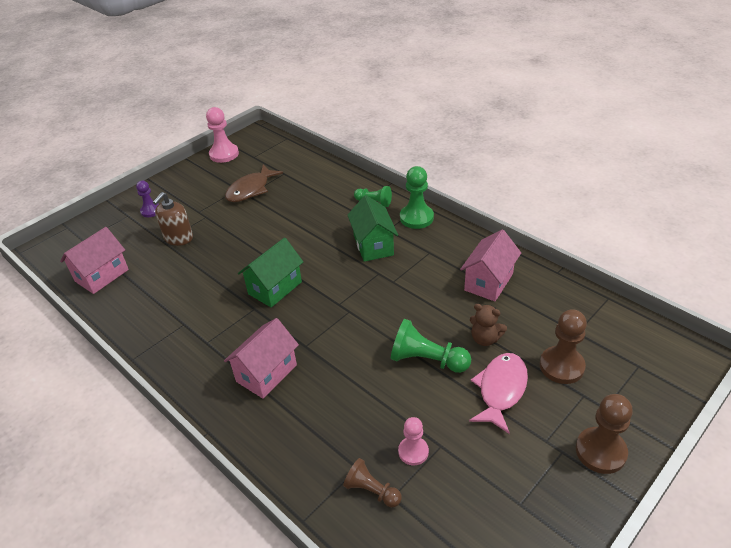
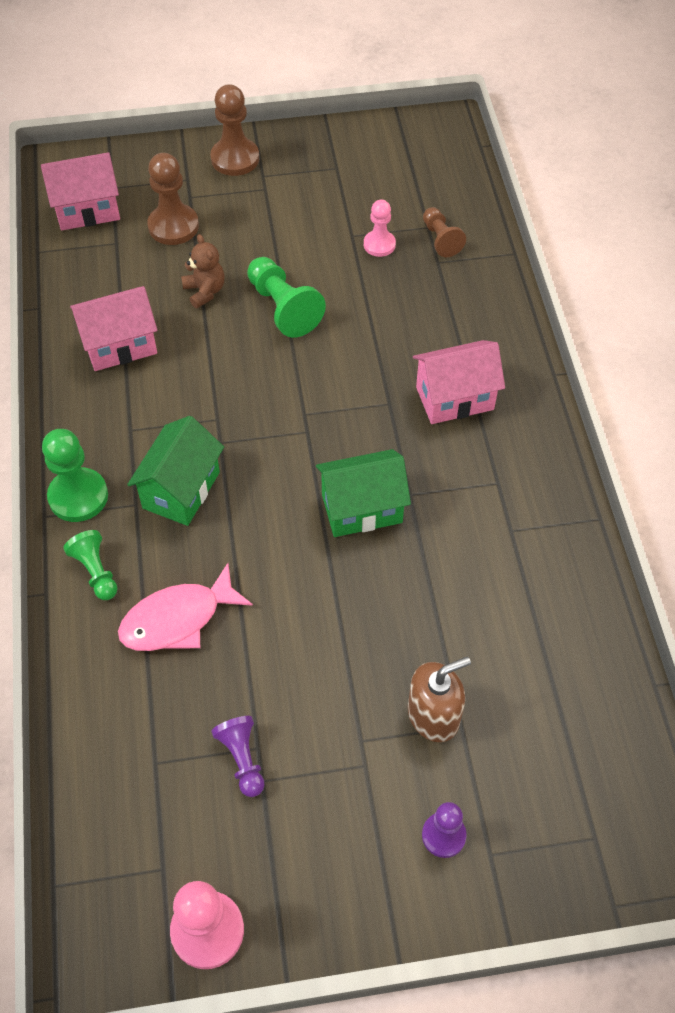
camera: 145 degrees left, 15 degrees up
pink house [60,227,129,294] -> pink house moved to [41,152,120,230]
brown fish [225,164,283,202] -> purple pawn [212,716,264,797]
pink fish [469,353,528,434] -> pink fish moved to [118,563,253,651]

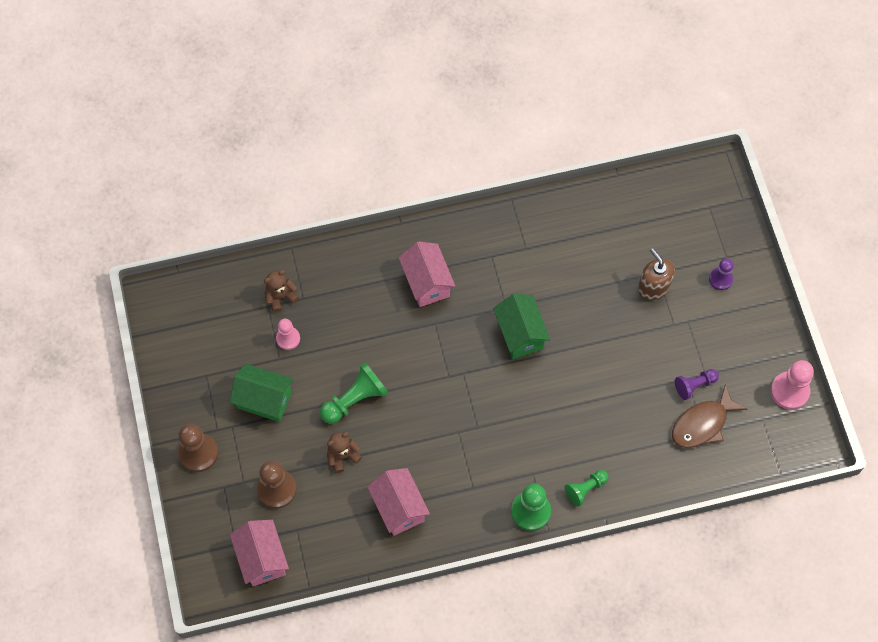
camera: 95 degrees left, 10 degrees up
pink fish [118,563,253,651] -> none
green house [127,416,224,526] -> green house moved to [230,364,293,422]
brown pawn [423,207,466,257] -> brown teddy bear [264,270,299,312]
none -> brown fish [672,384,747,448]

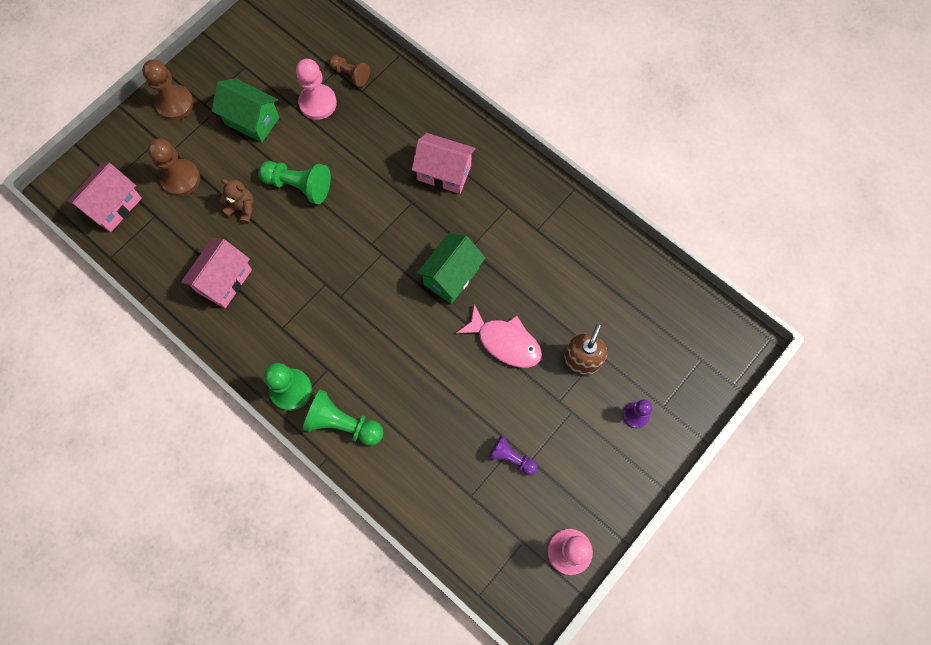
camera: 55 degrees right, 5 degrees up
green house [230,364,293,422] -> green house turned 45 degrees counterclockwise [212,78,280,143]
brown teddy bear [264,270,299,312] -> brown pawn [329,55,370,87]
pink pawn [276,319,300,350] -> pink pawn [296,59,337,120], size x1.59
pink house [398,241,455,307] -> pink house turned 75 degrees clockwise [412,133,476,194]
green pawn [565,470,609,506] -> green pawn [303,389,383,446], size x1.59
brown fish [672,384,747,448] -> none
none -> pink fish [456,304,542,368]

